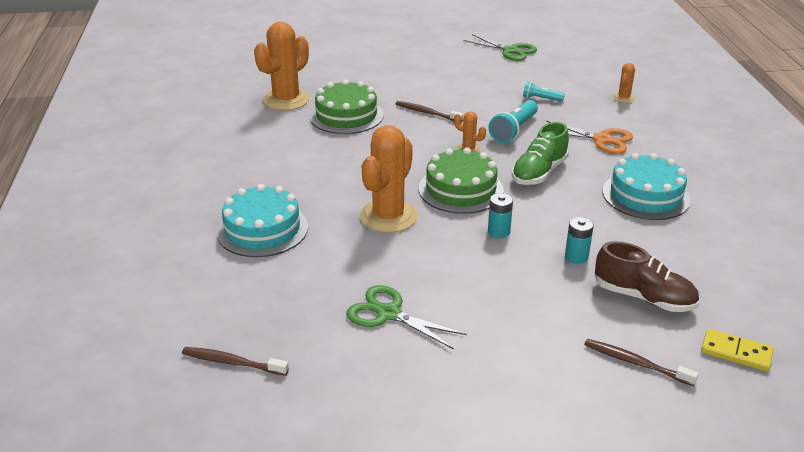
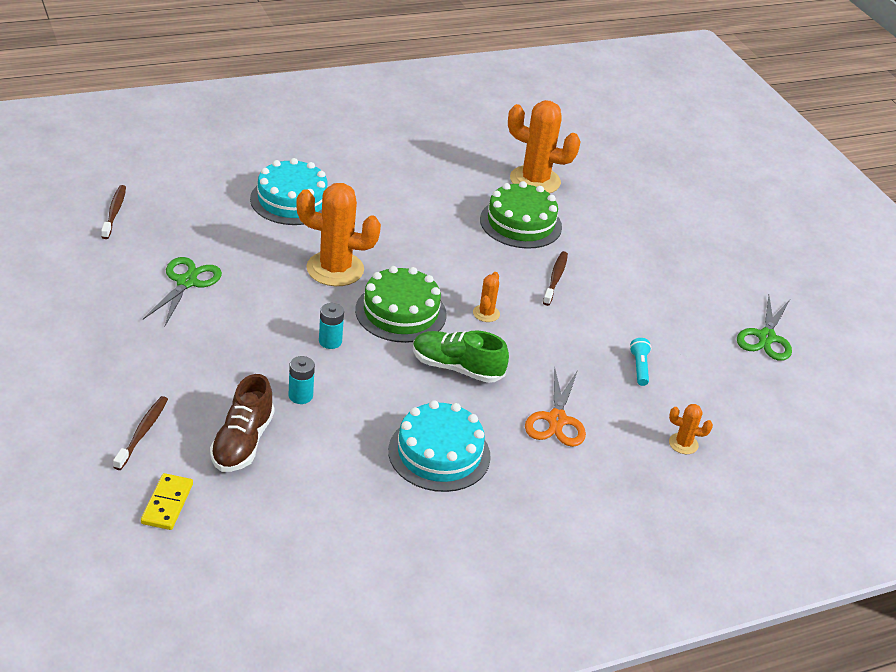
camera: 70 degrees right, 5 degrees up
turquoise flashlight [489,100,538,143] -> none

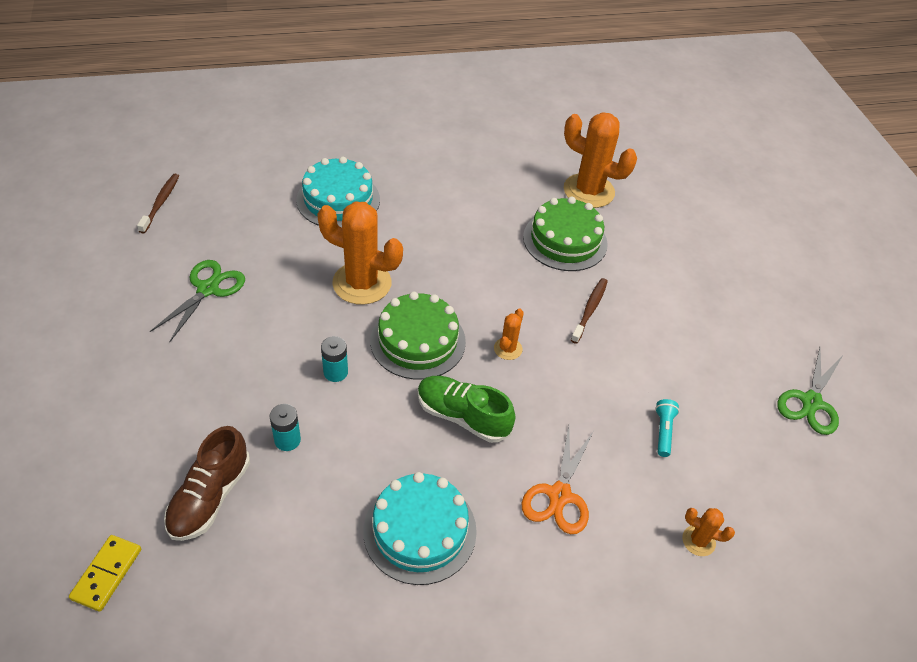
camera: 10 degrees right, 10 degrees up
brown toothbrush [113,396,168,470] -> none

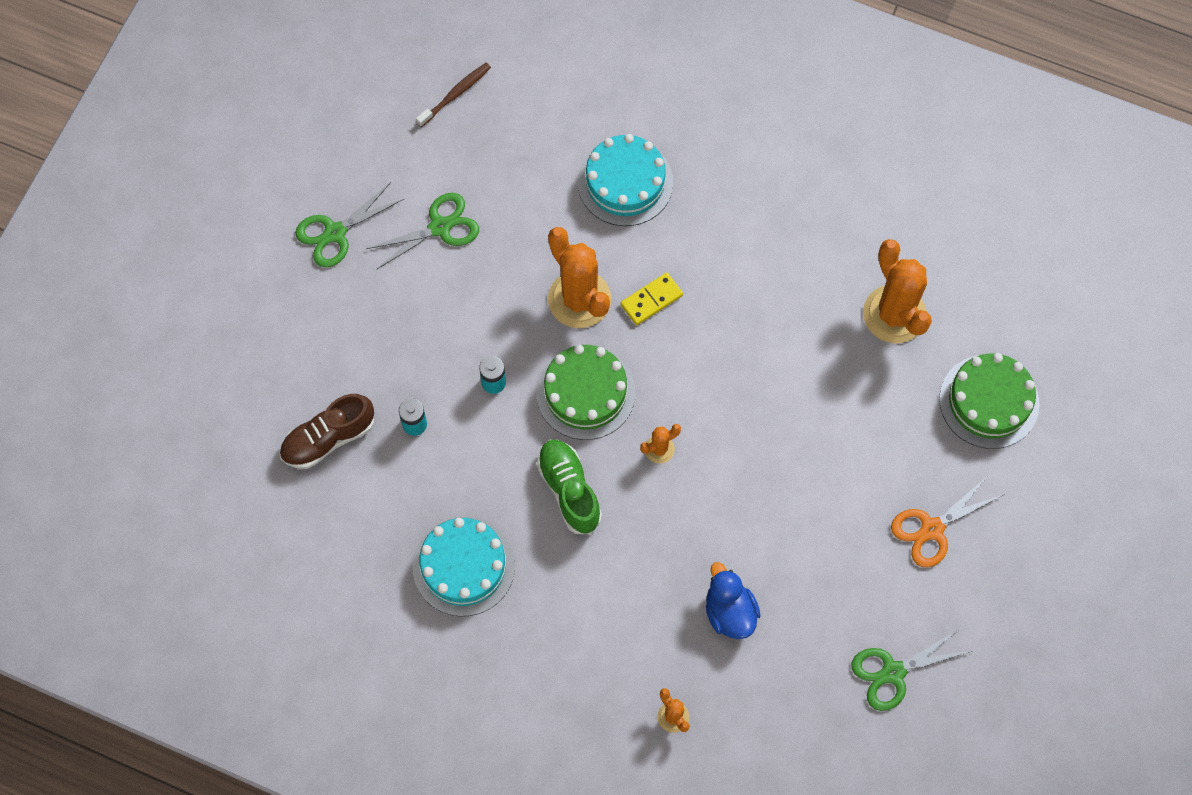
camera: 40 degrees right, 20 degrees up
yellow domino [69,535,141,612] -> yellow domino moved to [620,272,683,325]
orange scissors [522,426,594,534] -> orange scissors moved to [891,478,1003,568]
green cake [523,197,608,271] -> green cake moved to [939,353,1040,449]
brown toothbrush [571,278,608,344] -> none
turquoise flashlight [655,399,679,457] -> blue duck [706,562,761,639]
none -> green scissors [295,182,404,267]

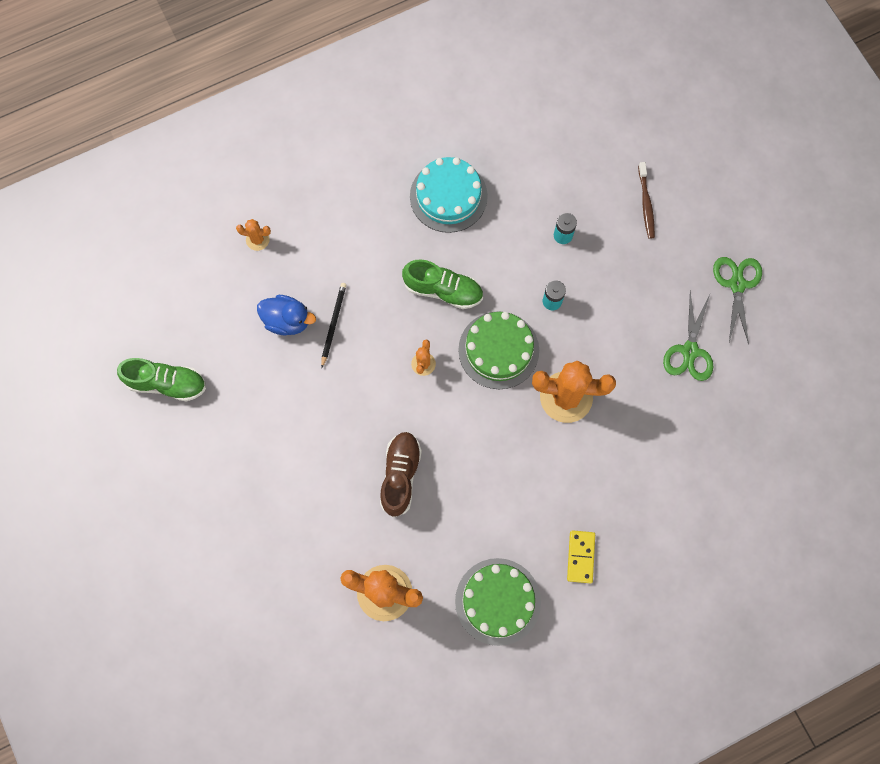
camera: 130 degrees right, 5 degrees up
brown shoe [280,394,374,469] -> brown shoe moved to [380,432,422,518]
brown toothbrush [416,63,491,127] -> brown toothbrush moved to [638,162,655,239]
turquoise cake [578,134,673,226] -> none
yellow domino [620,272,683,325] -> yellow domino moved to [567,530,595,583]
green scissors [852,628,972,711] -> green shoe [117,358,206,402]
orange scissors [891,478,1003,568] -> none
green cake [939,353,1040,449] -> green cake moved to [455,558,541,646]
none -> black pencil [321,283,346,367]

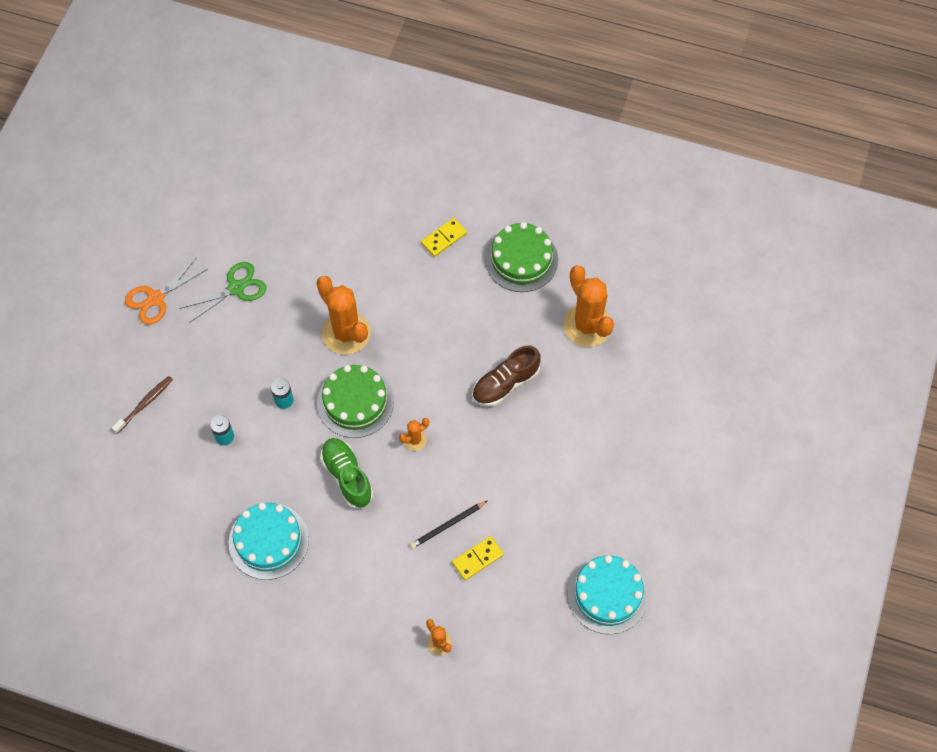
camera: 135 degrees left, 10 degrees down
green shoe [117,358,206,402] -> turquoise cake [567,555,649,634]
blue duck [257,295,316,335] -> yellow domino [452,536,504,580]
green scissors [713,257,762,344] -> orange scissors [125,258,208,325]

